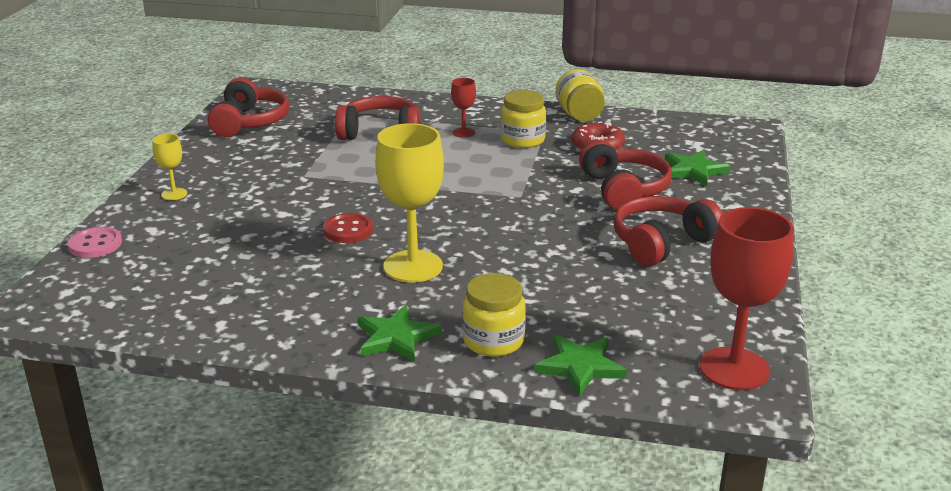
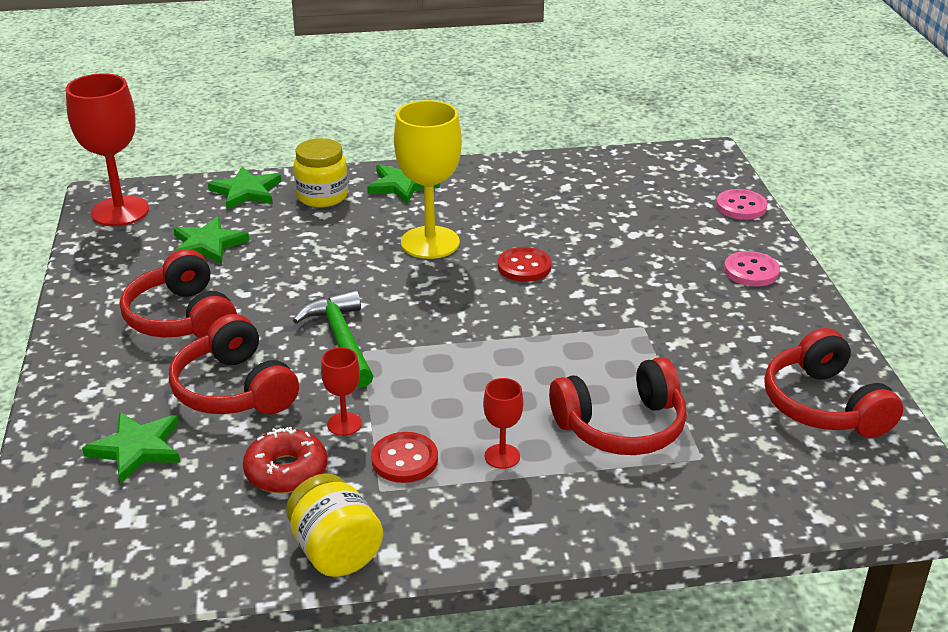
camera: 160 degrees right, 5 degrees up
yellow goblet [152,134,187,200] -> pink button [724,251,780,287]
yellow jar [501,90,546,148] -> red button [371,432,438,483]
red headphones [613,196,723,266] -> red headphones turned 120 degrees clockwise [120,249,237,338]
none -> green star [173,216,249,264]
none -> green hammer [293,290,373,388]
none -> red goblet [321,347,362,436]

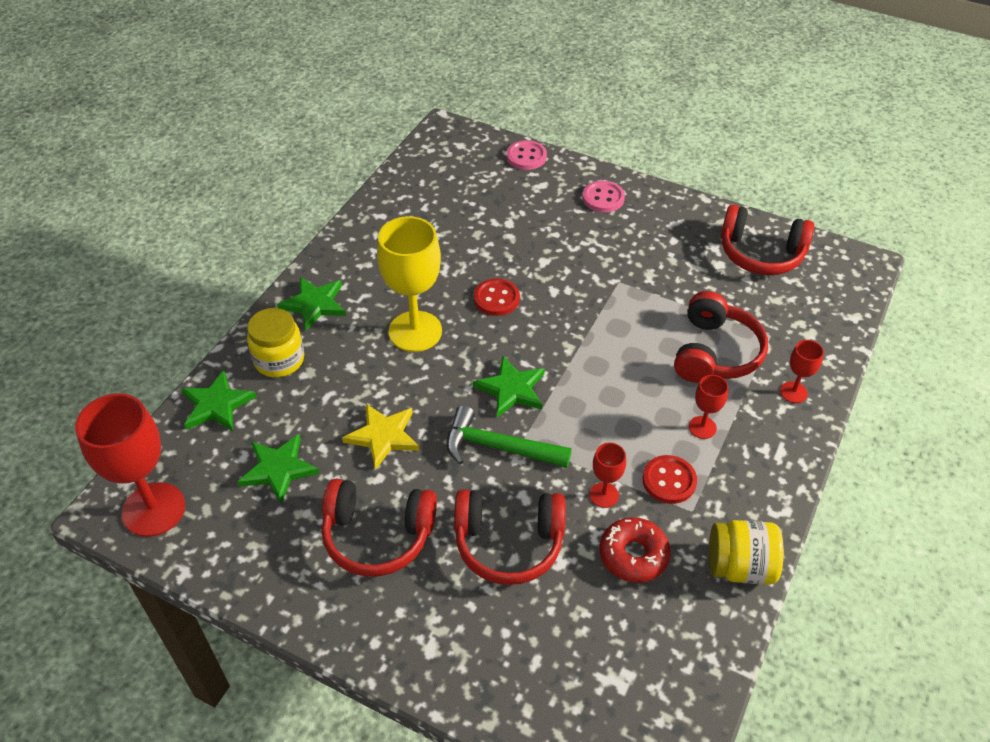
camera: 55 degrees left, 15 degrees up
green star [82,412,180,484] -> green star moved to [473,356,545,418]
none -> yellow star [342,404,419,470]
none -> red goblet [780,340,824,403]

